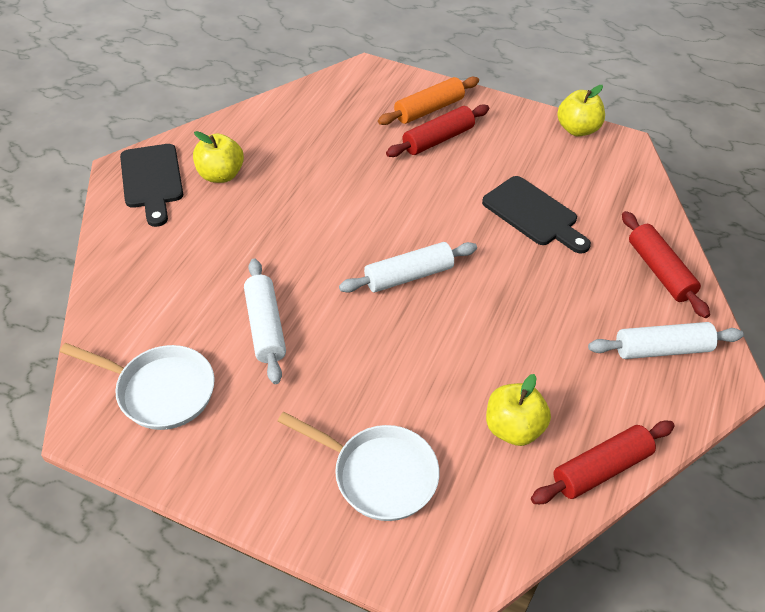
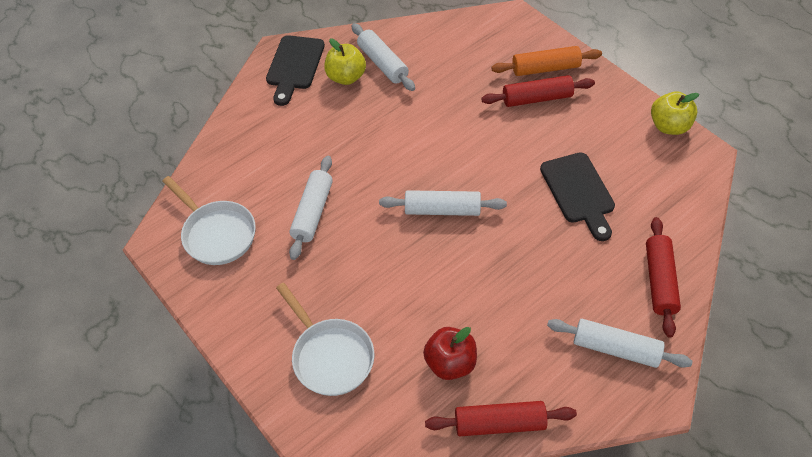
camera: 30 degrees right, 5 degrees up
yellow apple [486,374,551,446] -> red apple [423,327,477,380]
none -> white rolling pin [352,23,415,91]

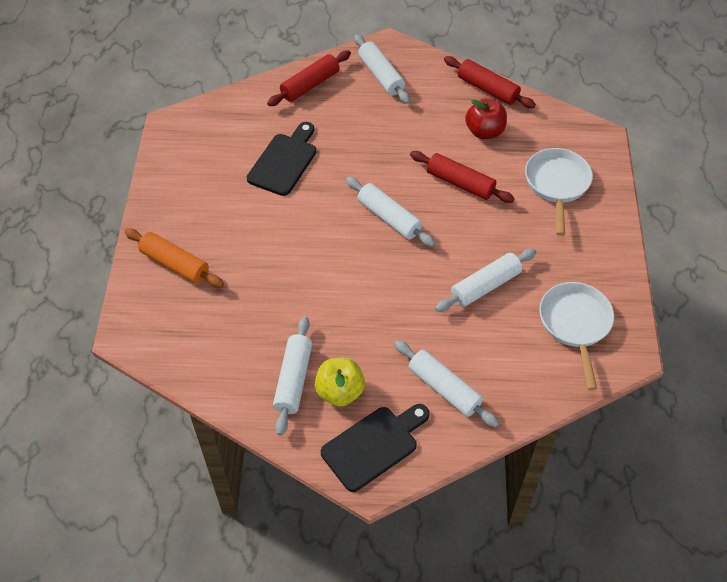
camera: 140 degrees left, 0 degrees up
red rolling pin [481,75,595,107] -> red rolling pin moved to [410,151,515,203]
yellow apple [651,91,699,135] -> none
none -> white rolling pin [394,340,499,428]

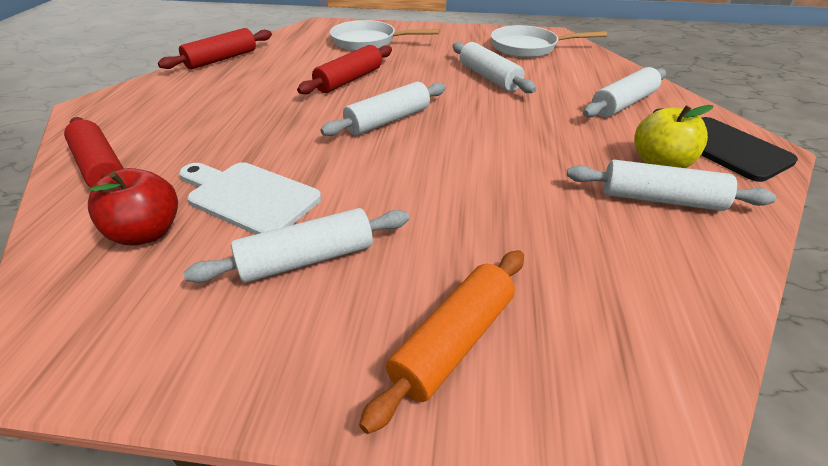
camera: 85 degrees left, 15 degrees down
black cutting board [247,122,316,196] -> white cutting board [179,162,321,235]
white rolling pin [354,34,410,104] -> white rolling pin moved to [183,208,409,283]
red apple [465,98,507,139] -> red apple moved to [88,168,178,245]

